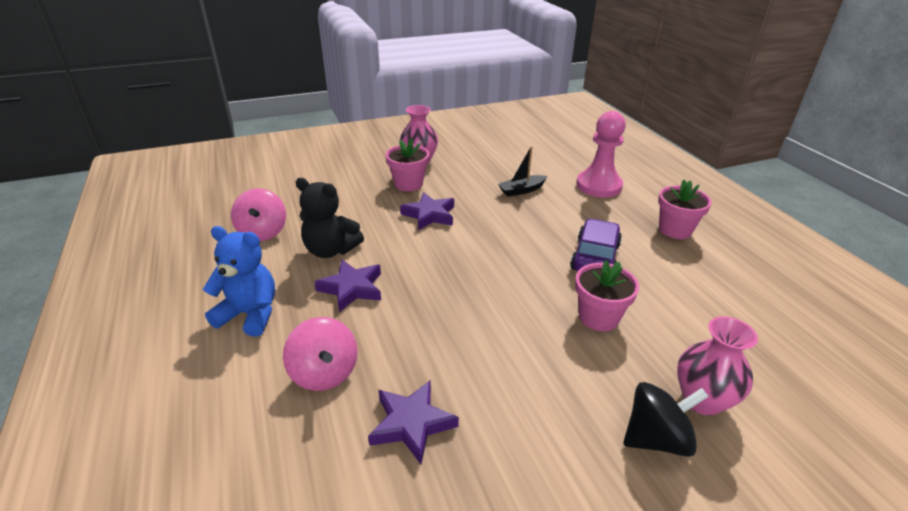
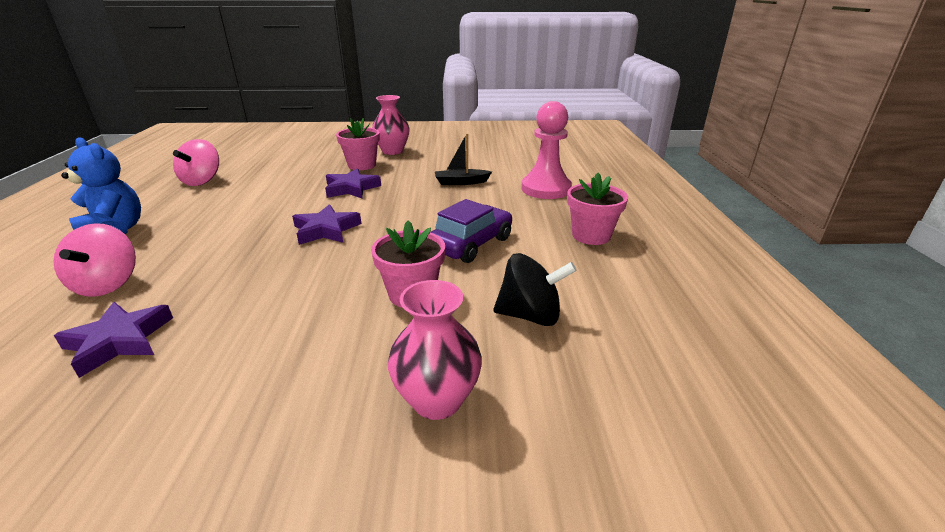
camera: 20 degrees right, 5 degrees down
black teddy bear [296,178,364,258] -> none
purple star [314,260,381,312] -> purple star moved to [292,204,361,245]
black spinning top [623,382,709,457] -> black spinning top moved to [493,253,577,326]

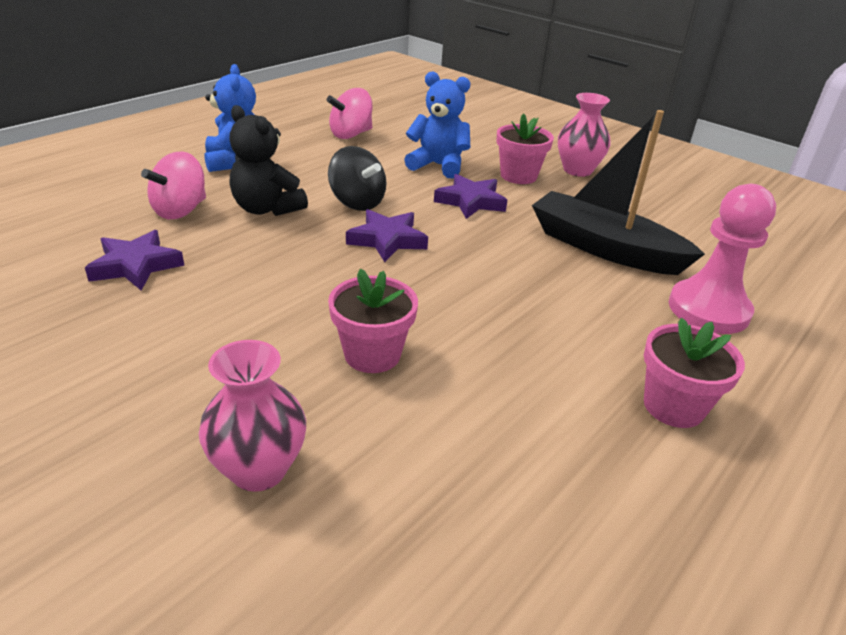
camera: 40 degrees right, 5 degrees up
purple car [430,199,512,263] -> none
black boat [435,133,492,185] -> black boat [532,110,705,275], size x2.03
black spinning top [493,253,577,326] -> black spinning top moved to [328,146,386,211]
none -> black teddy bear [229,105,308,216]
none -> blue teddy bear [404,71,470,178]

